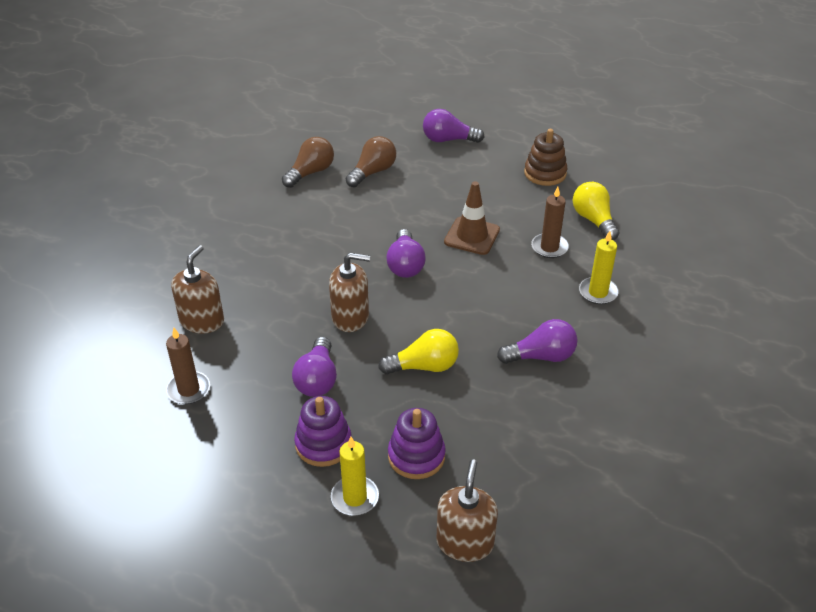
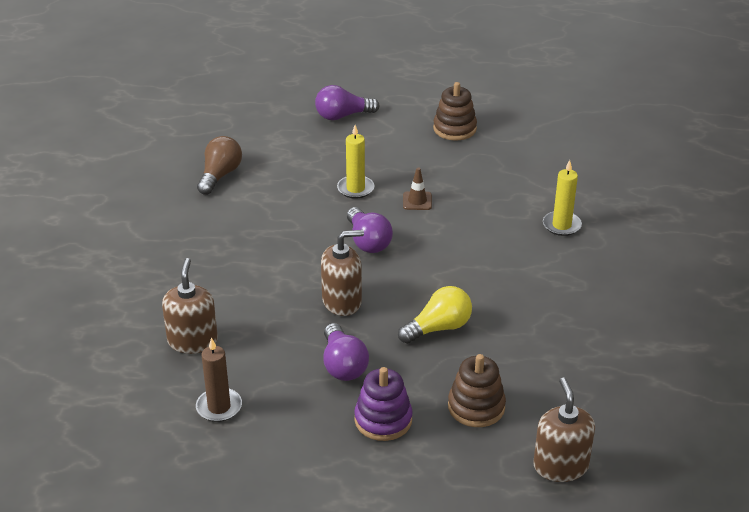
camera: 20 degrees left, 5 degrees down
yellow candle [331,437,379,516] -> yellow candle moved to [337,125,374,199]
brown light bulb [346,136,396,187] -> none
purple stacking toy [388,408,446,479] -> brown stacking toy [448,354,506,427]
brown traffic cone [444,181,500,255] -> brown traffic cone [403,167,432,210], size x0.59
purple light bulb [497,319,577,364] -> none
brown candle [531,187,569,258] -> none
yellow light bulb [573,182,619,240] -> none

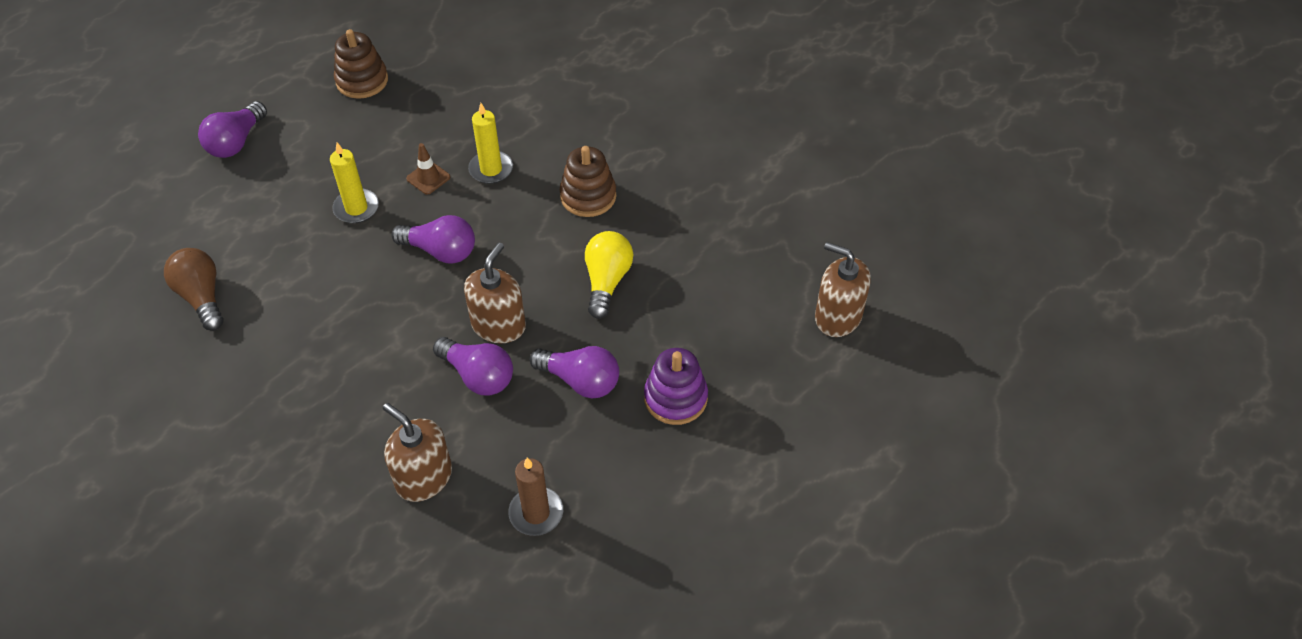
camera: 50 degrees left, 15 degrees up
brown stacking toy [448,354,506,427] -> brown stacking toy moved to [560,146,616,217]
yellow candle [543,160,582,236] -> yellow candle moved to [468,103,513,184]
none -> purple light bulb [433,337,513,396]

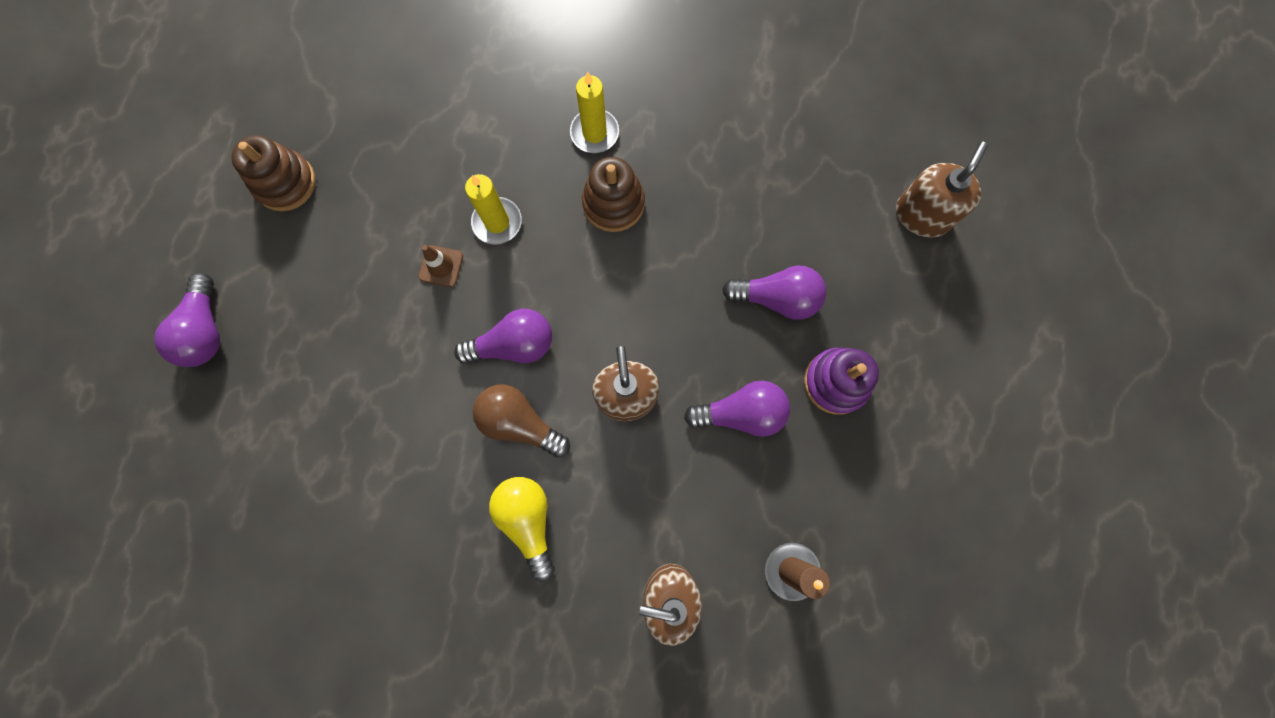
camera: 30 degrees left, 25 degrees up
brown light bulb [164,248,224,331] -> brown light bulb moved to [473,384,570,458]
yellow candle [330,143,379,223] -> yellow candle moved to [570,72,619,153]
purple light bulb [433,337,513,396] -> purple light bulb moved to [722,265,826,320]
yellow light bulb [585,231,633,319] -> yellow light bulb moved to [489,477,555,581]
brown soap dispenser [815,242,871,337] -> brown soap dispenser turned 120 degrees clockwise [896,142,988,238]

